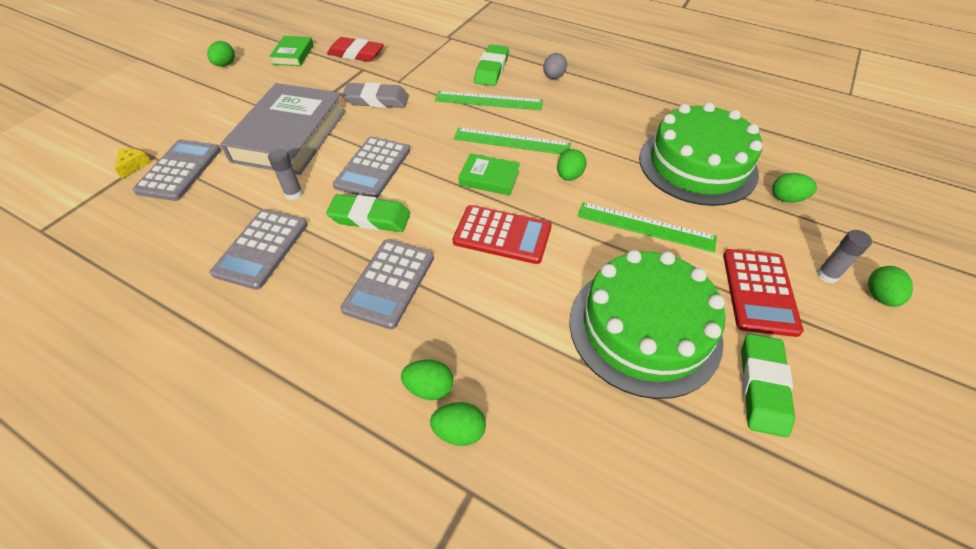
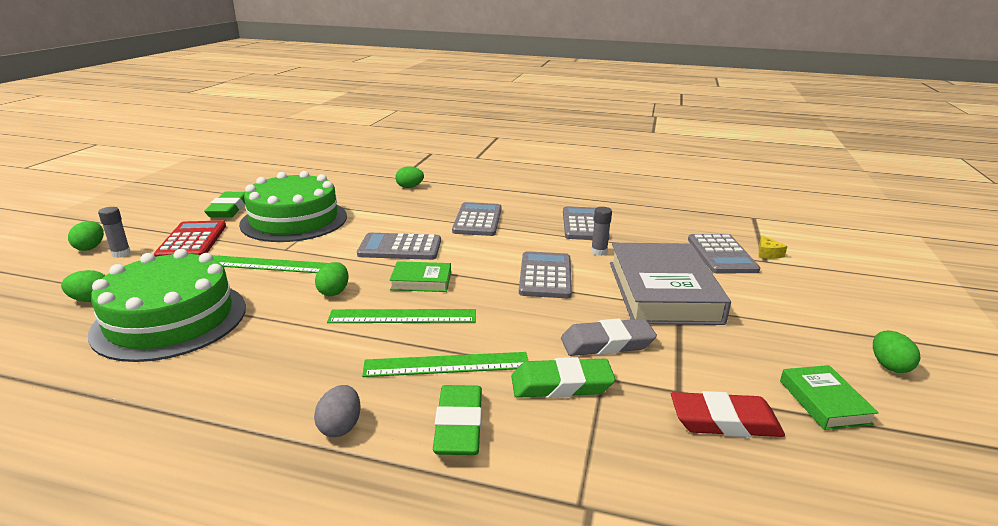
camera: 165 degrees right, 25 degrees down
green eraser [326,194,410,232] -> green eraser moved to [511,357,615,398]
green egg [401,359,454,400] -> none
red calculator [453,205,552,264] -> grey calculator [357,233,441,260]

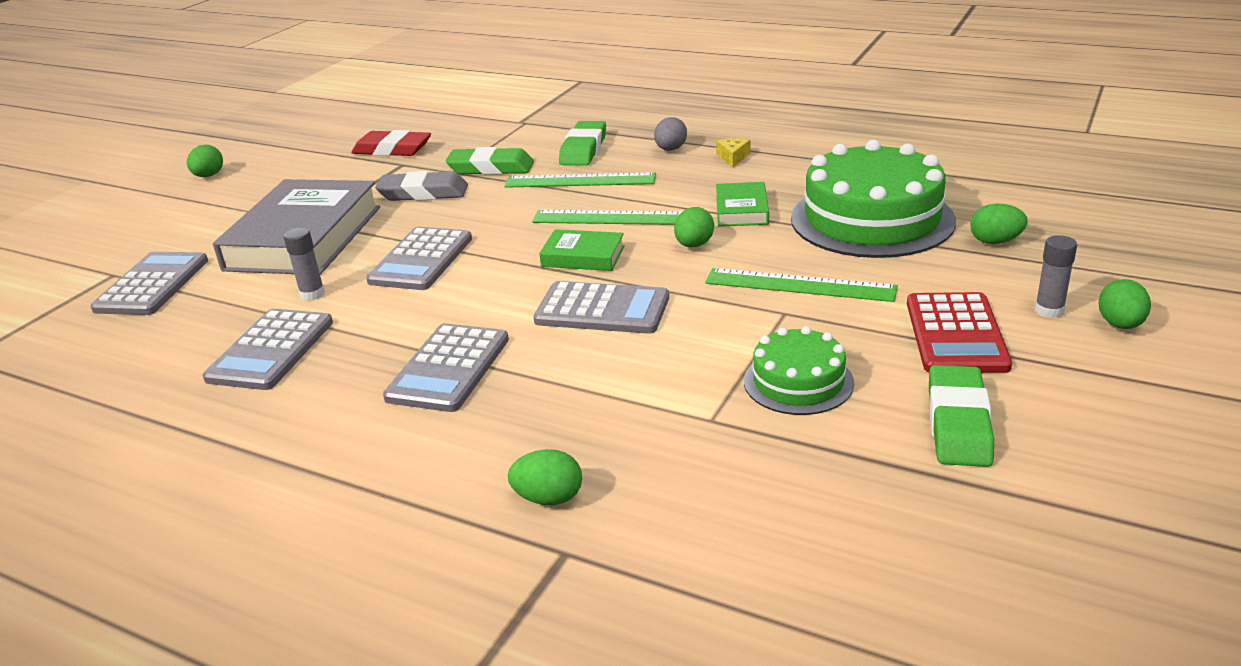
camera: 165 degrees left, 5 degrees up
green cake [239,171,347,242] -> green cake [744,326,854,415], size x0.53
yellow cheese [759,235,787,259] -> yellow cheese moved to [716,138,750,167]
green book [780,365,879,430] -> green book moved to [716,182,769,227]

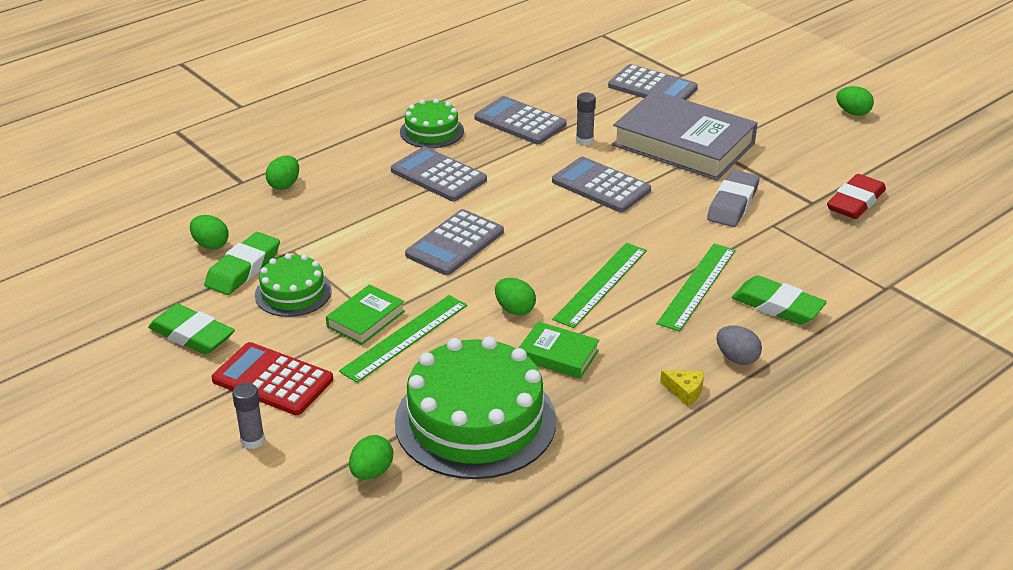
camera: 110 degrees right, 5 degrees up
green eraser [445,147,534,175] -> green eraser moved to [204,232,280,295]
green book [539,229,625,271] -> green book moved to [326,284,405,345]
green egg [1098,279,1151,329] -> green egg moved to [190,215,229,249]
none -> green cake [400,99,464,148]

